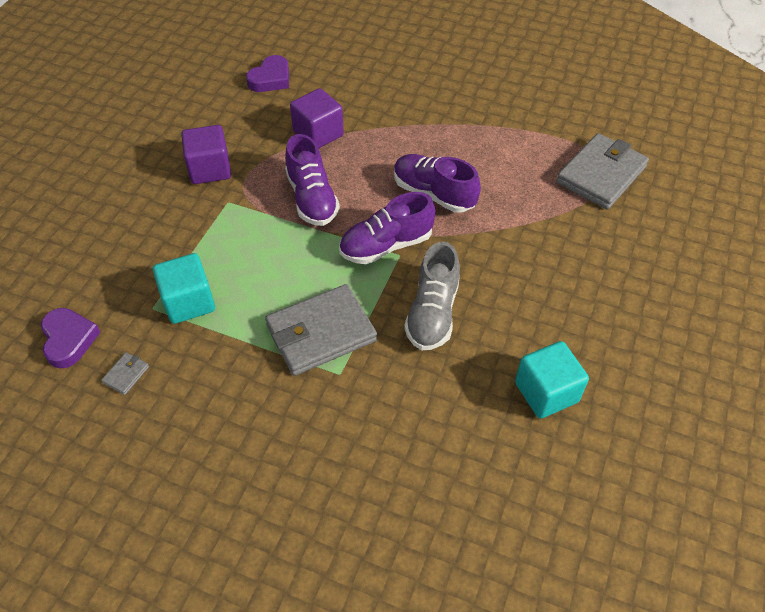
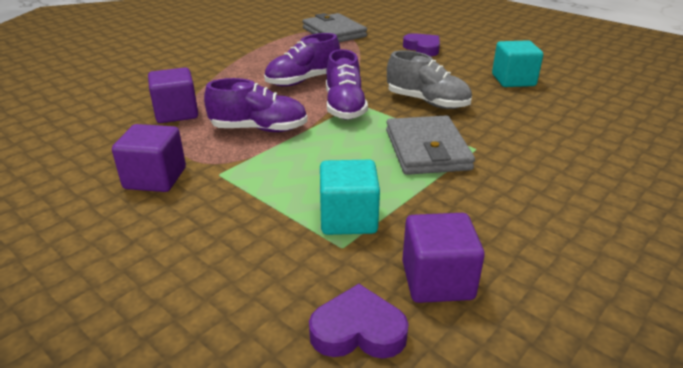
camera: 70 degrees left, 20 degrees down
grey wallet [101,352,149,395] -> purple cube [402,213,485,303]
purple heart [246,55,289,92] -> purple heart moved to [403,33,440,56]

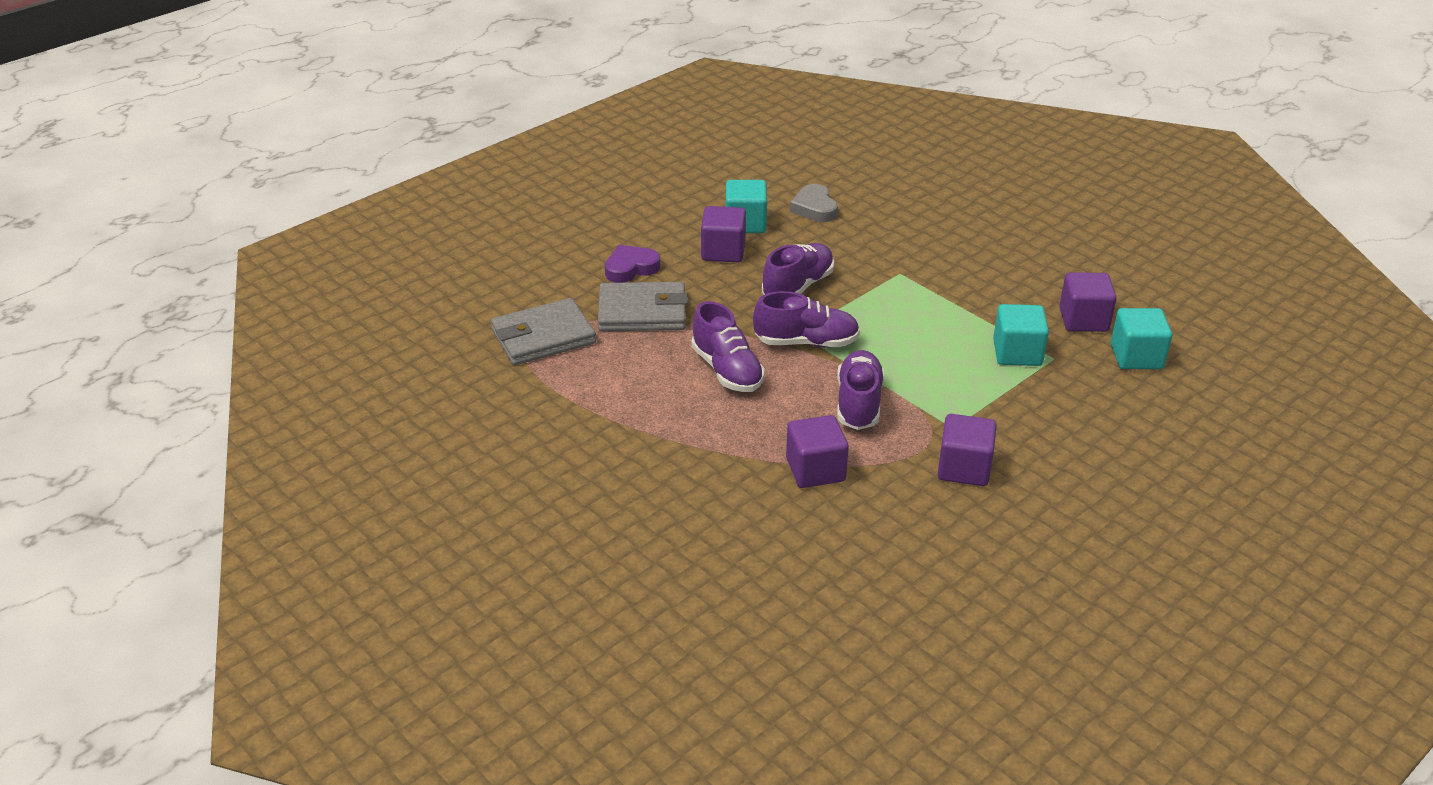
camera: 85 degrees left, 5 degrees up
purple heart [309,284,409,359] -> turquoise cube [1111,308,1172,369]
grey wallet [386,115,475,175] -> grey wallet moved to [598,282,688,331]
grey shoe [387,50,472,109] -> purple shoe [762,243,834,295]
none -> purple cube [701,206,746,262]
none -> grey heart [790,184,838,222]

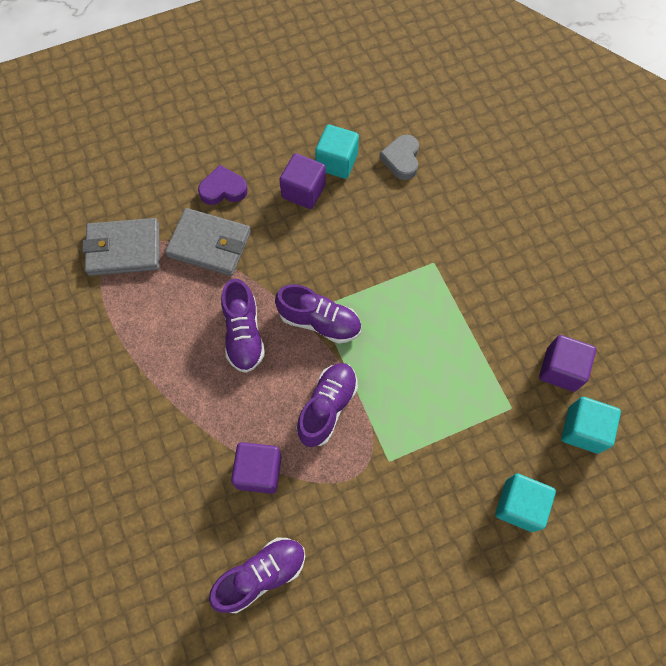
camera: 20 degrees right, 30 degrees up
purple shoe [762,243,834,295] -> purple shoe moved to [209,538,305,613]
purple cube [938,414,997,486] -> none
turquoise cube [993,304,1049,366] -> turquoise cube moved to [495,473,556,532]

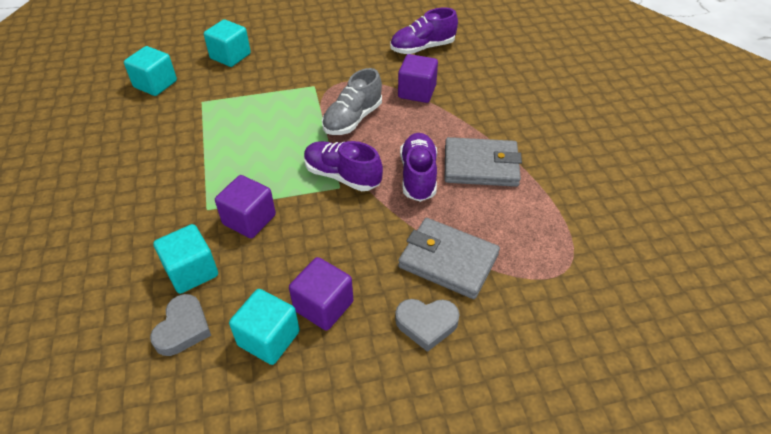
camera: 170 degrees left, 20 degrees down
grey wallet [82,218,160,276] -> grey wallet moved to [444,137,522,187]
purple heart [198,165,248,205] -> grey heart [395,299,460,352]
purple shoe [296,363,358,447] -> grey shoe [322,68,382,135]
purple cube [539,335,596,392] -> purple cube moved to [215,175,276,239]
none -> turquoise cube [153,224,218,294]

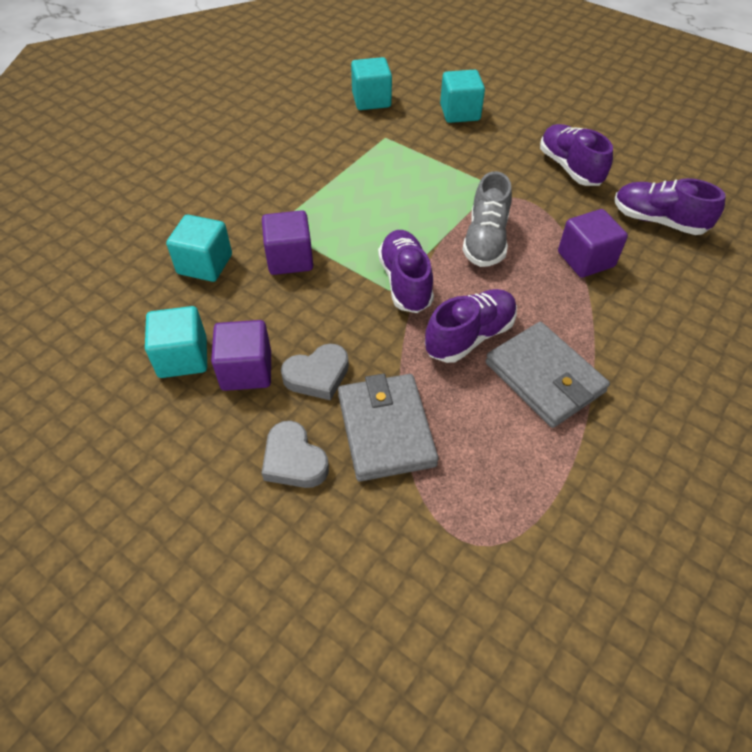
camera: 50 degrees right, 5 degrees up
grey heart [150,294,211,356] -> grey heart moved to [281,344,349,400]
grey shoe [322,68,382,135] -> grey shoe turned 75 degrees counterclockwise [462,171,512,267]
none -> purple shoe [540,124,613,186]

